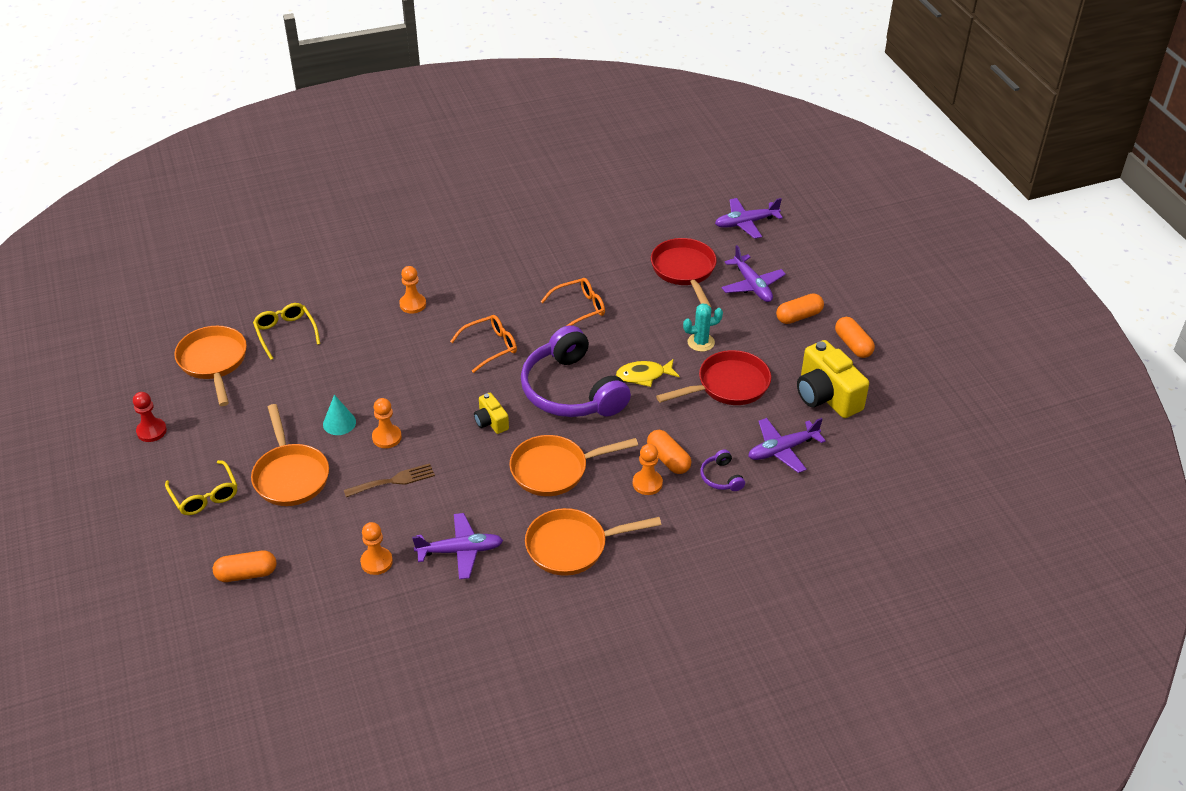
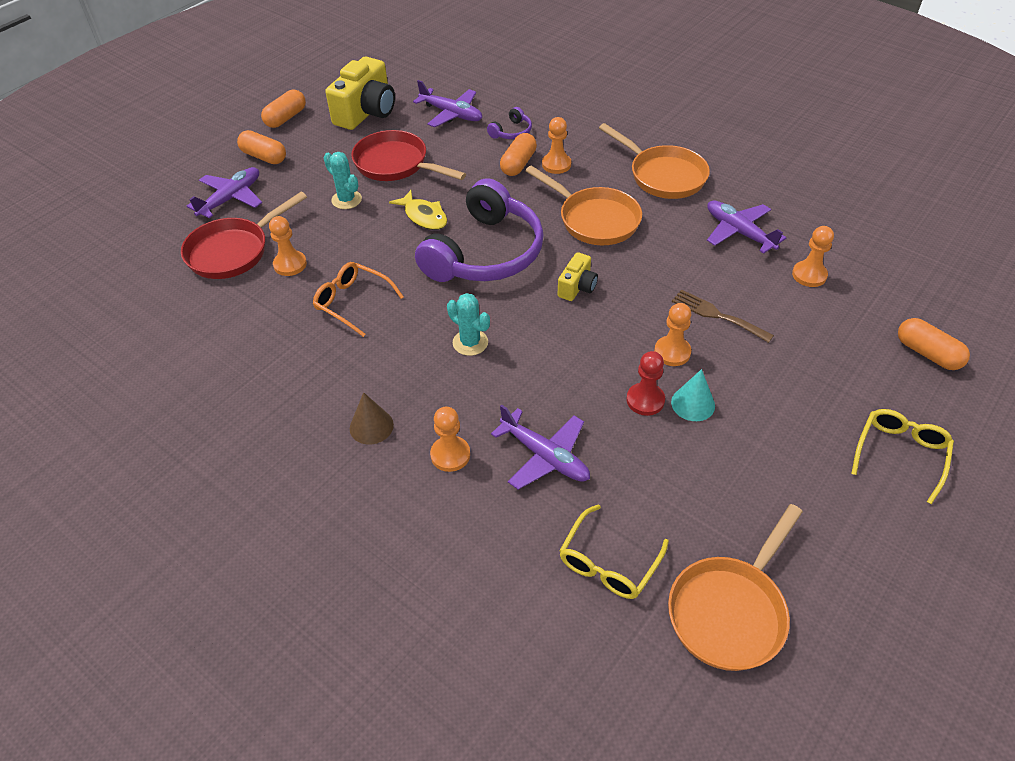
camera: 120 degrees left, 5 degrees up
red pawn [133,392,167,442] -> red pawn moved to [626,351,665,416]
orange pan [251,404,329,506] -> none
orange glasses [450,315,517,373] -> turquoise cactus [447,293,490,356]
purple plane [715,198,783,239] -> purple plane moved to [491,404,590,490]
none -> orange pawn [269,216,307,276]
none -> brown cone [350,392,394,444]

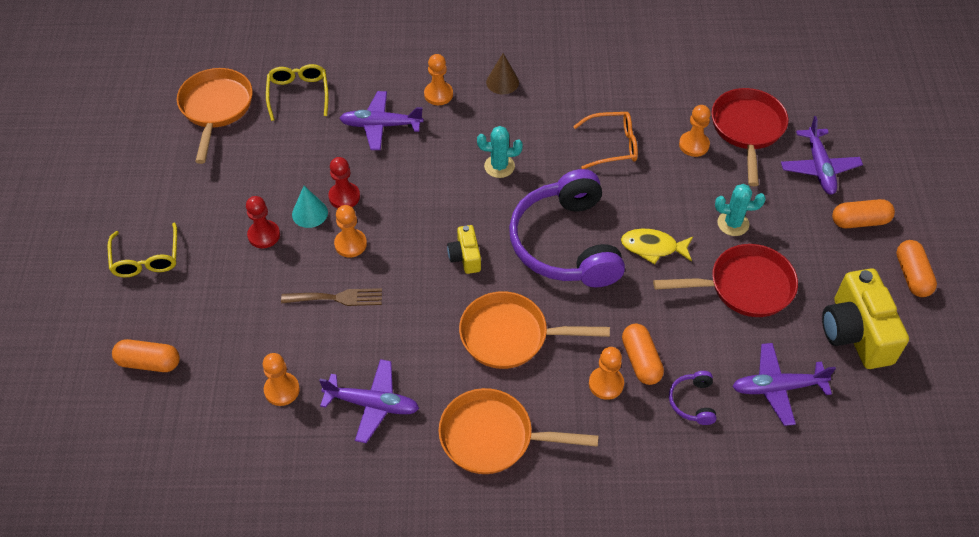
camera: 140 degrees right, 5 degrees up
none -> red pawn [246,196,280,248]

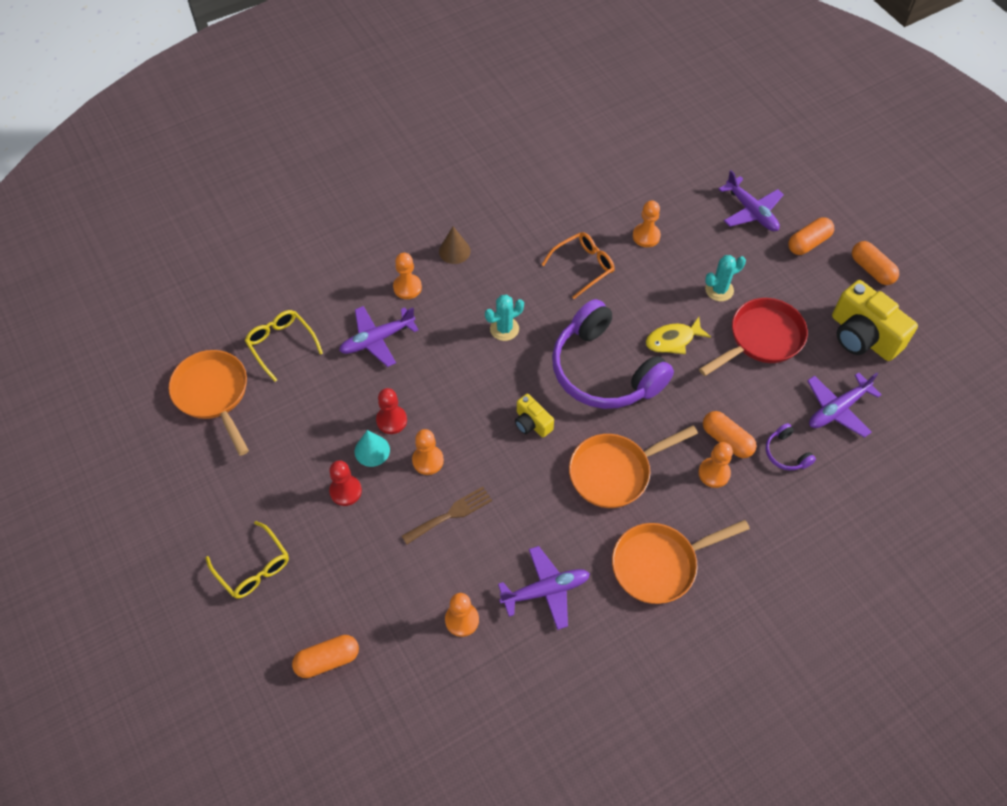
camera: 30 degrees left, 5 degrees up
red pan [711,88,789,186] -> none

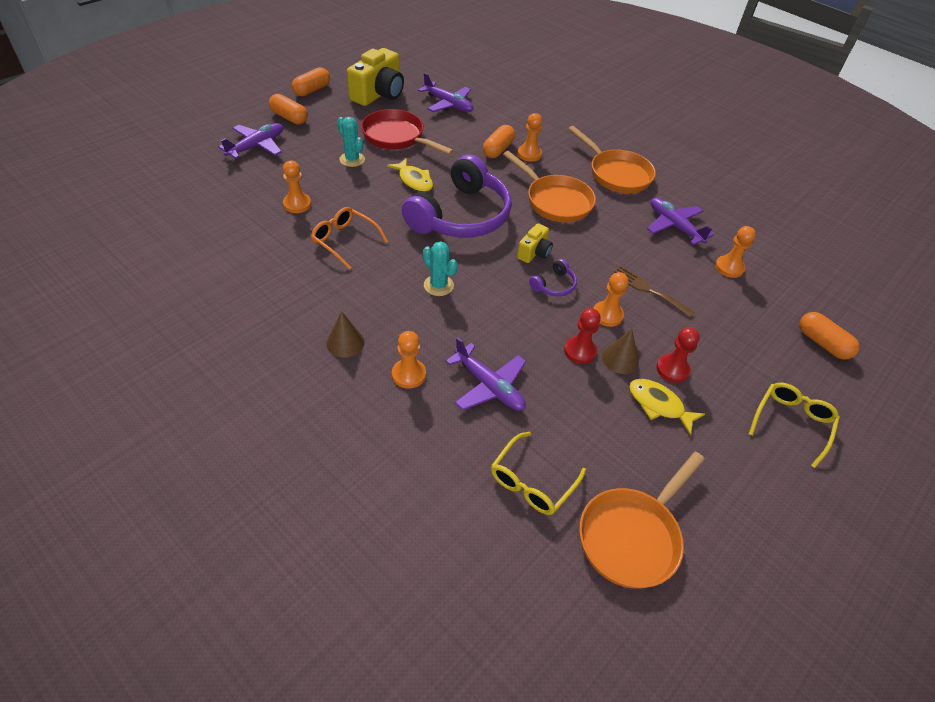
camera: 110 degrees left, 10 degrees down
turquoise cone [354,430,390,467] -> brown cone [602,329,639,374]
purple headphones [766,423,816,470] -> purple headphones moved to [529,259,577,296]
none -> yellow fish [629,379,705,436]

